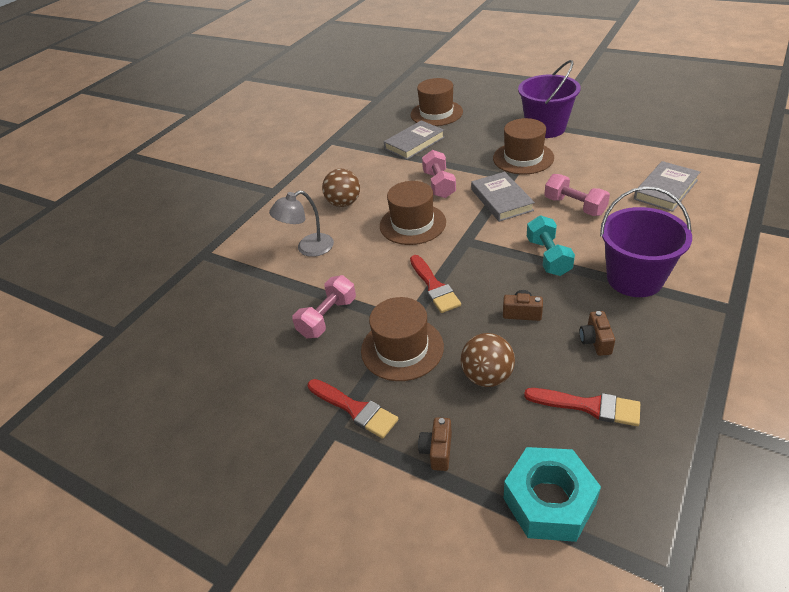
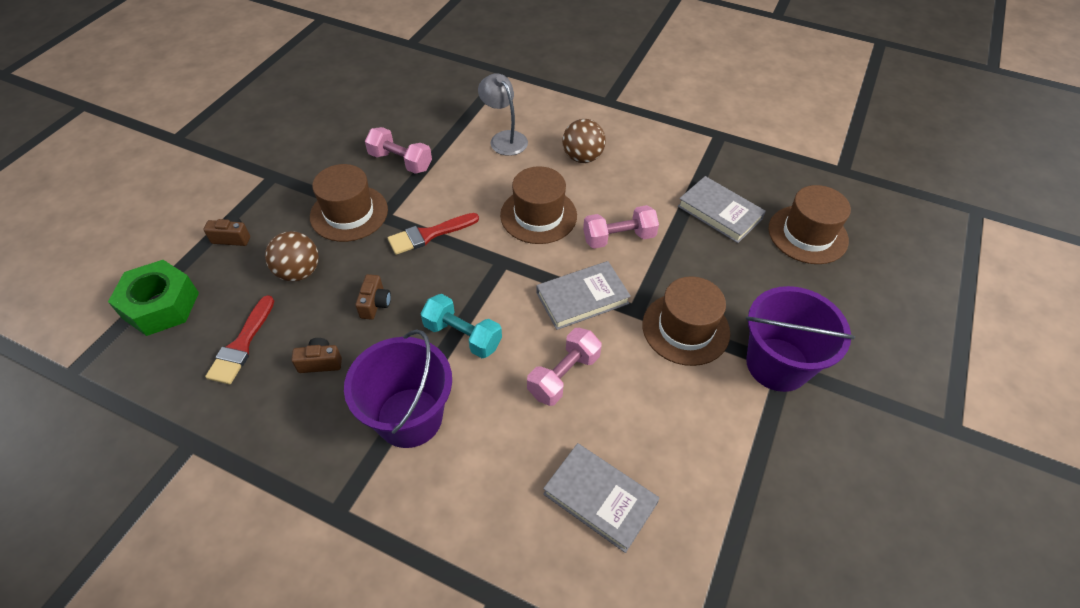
camera: 80 degrees right, 10 degrees up
red brush [308,379,398,439] -> none
turquoise nut [504,447,601,542] -> green nut [108,260,199,336]
turquoise dumbbell [527,215,575,276] -> turquoise dumbbell turned 45 degrees clockwise [420,294,502,358]

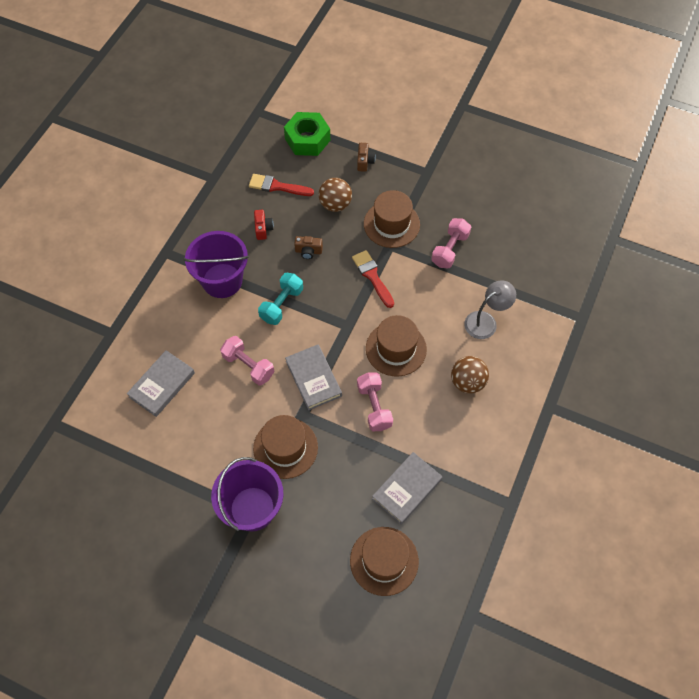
camera: 90 degrees right, 10 degrees up
brown camera [291,338,342,373] -> red camera [254,210,274,240]

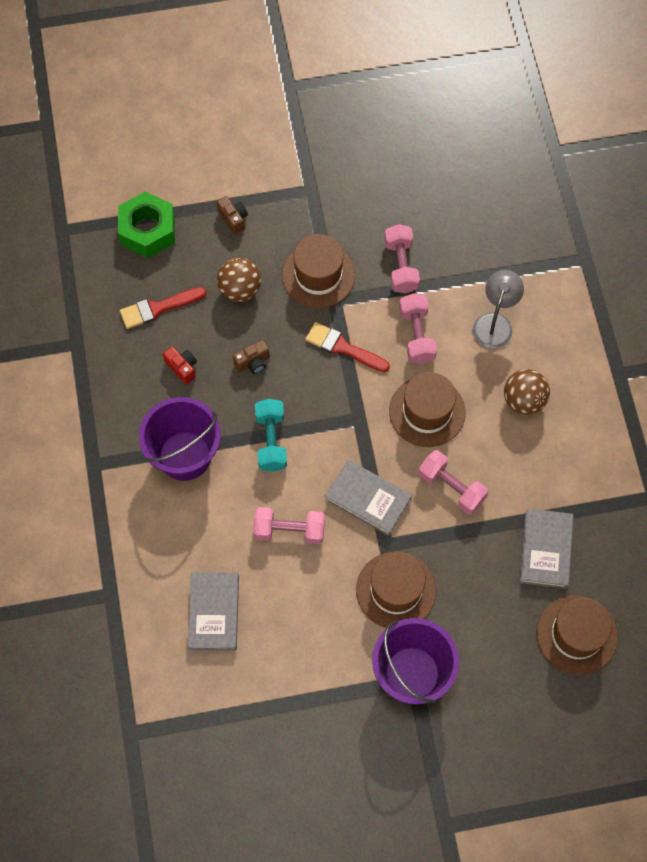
camera: 35 degrees left, 5 degrees up
none -> pink dumbbell [399,293,437,364]

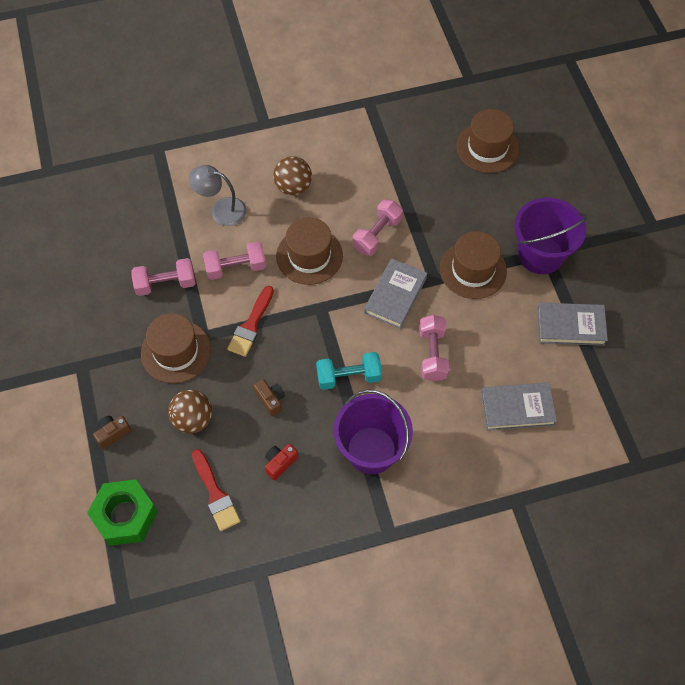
camera: 95 degrees left, 5 degrees down
grey book [520,508,574,589] -> grey book moved to [537,303,608,346]

